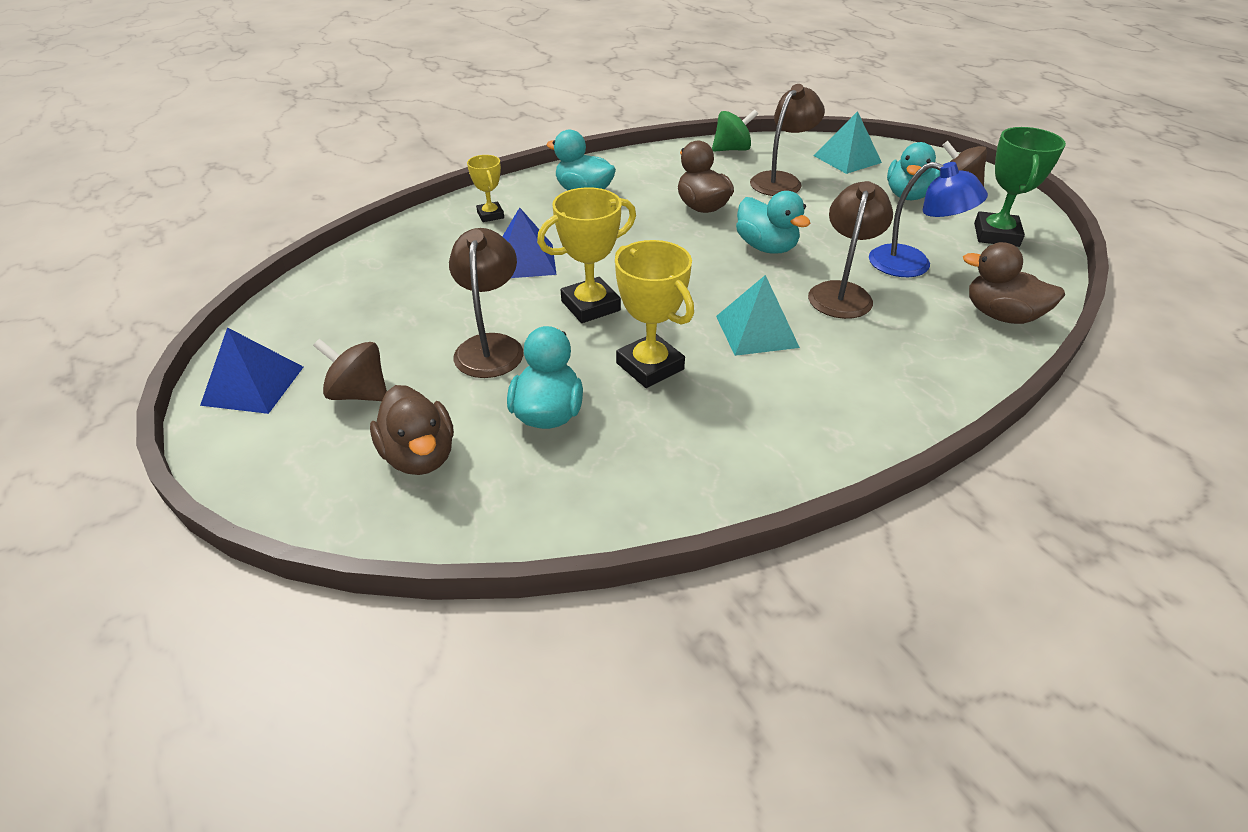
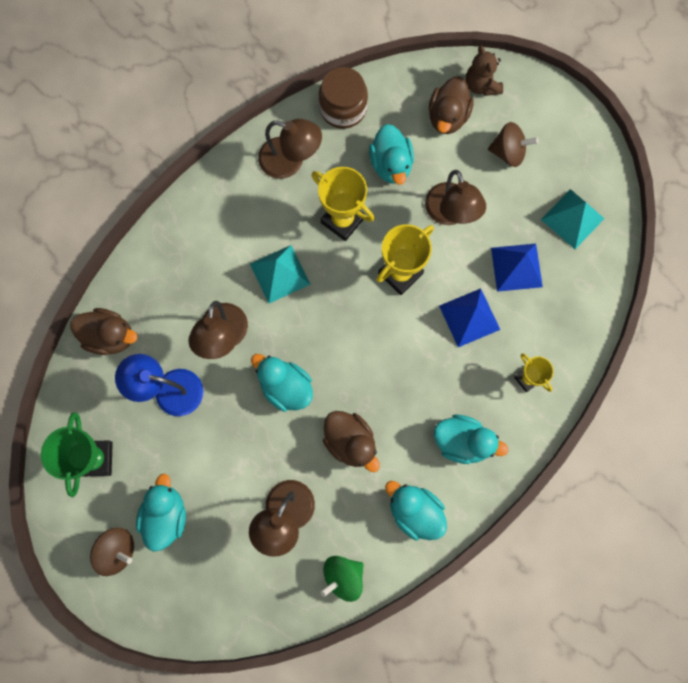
camera: 165 degrees right, 35 degrees up
blue pyramid [200,327,303,414] -> blue pyramid moved to [491,244,543,292]
brown duck [370,385,454,475] -> brown duck turned 120 degrees counterclockwise [429,76,474,134]
turquoise pyramid [814,111,882,174] -> turquoise pyramid moved to [541,189,605,249]
none -> brown lamp [258,119,322,179]
none -> brown jar [319,67,368,129]
none -> turquoise duck [385,481,447,541]
none -> brown teddy bear [466,45,503,96]

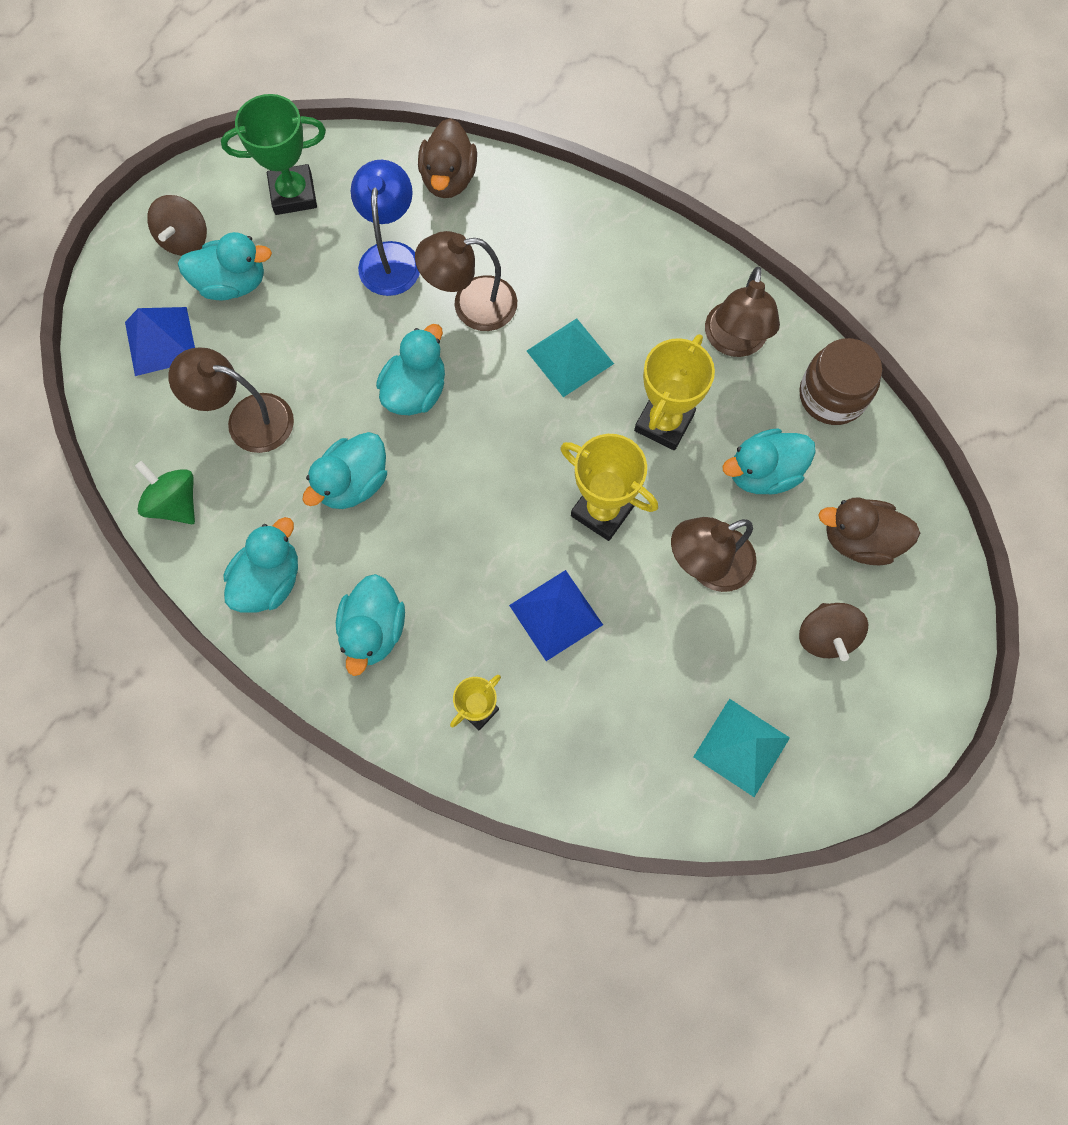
camera: 80 degrees right, 5 degrees down
brown duck [323,411,380,472] -> turquoise duck [302,432,387,509]
brown teddy bear [466,45,503,96] -> none
blue pyramid [491,244,543,292] -> blue pyramid moved to [125,307,195,376]

